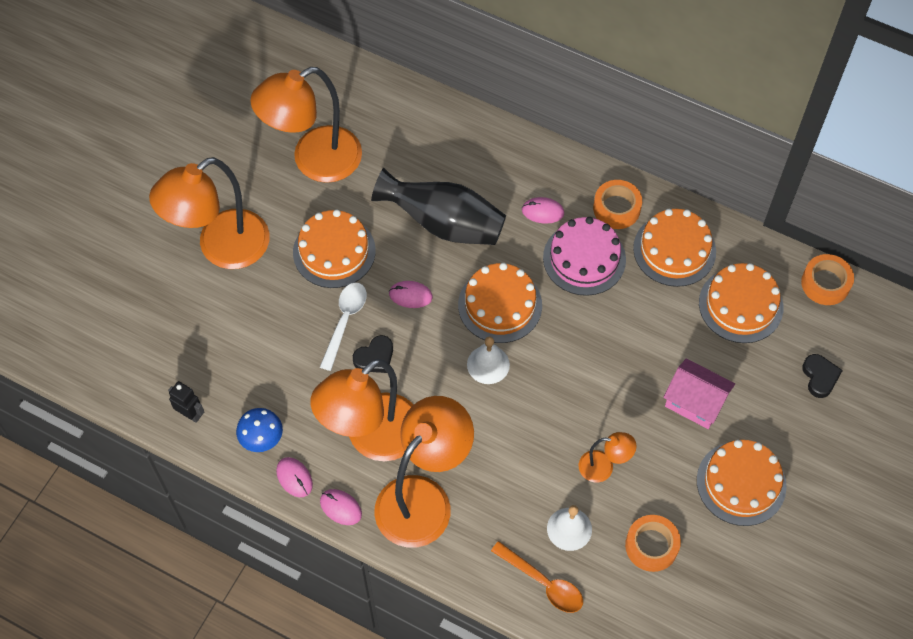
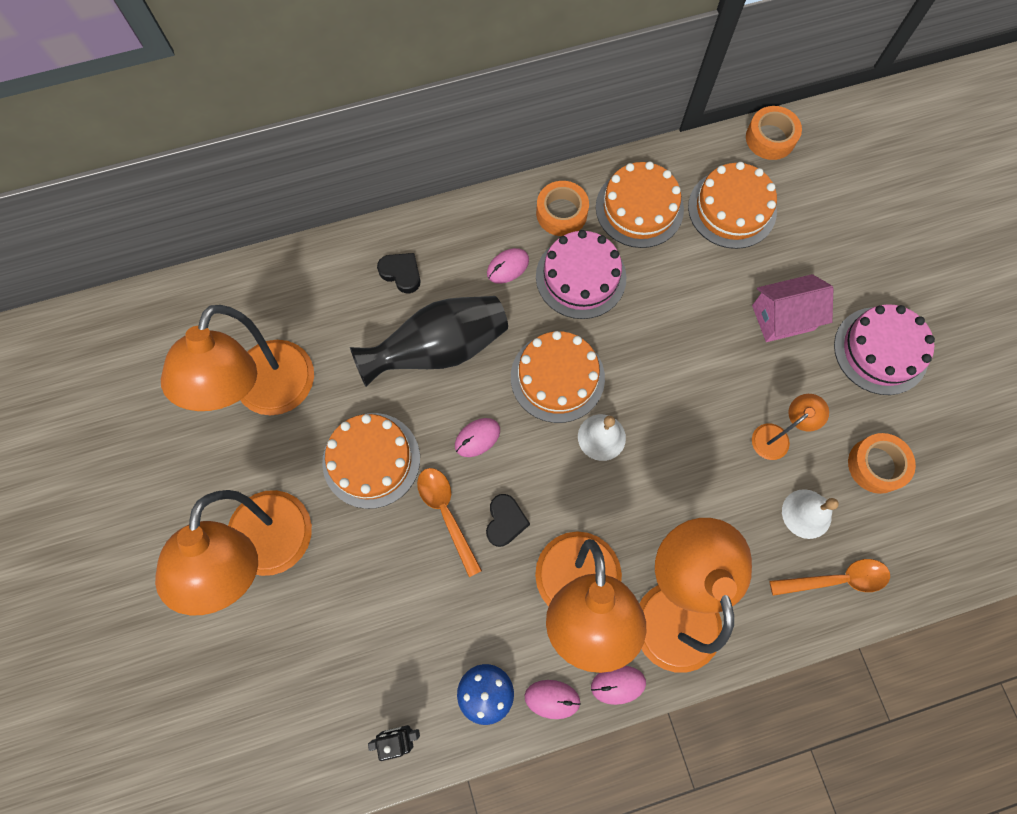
camera: 45 degrees left, 10 degrees up
white spoon [320,283,367,371] -> orange spoon [417,468,482,577]
orange cake [697,440,787,526] -> pink cake [834,304,935,395]
black heart [802,354,843,398] -> black heart moved to [377,253,420,293]

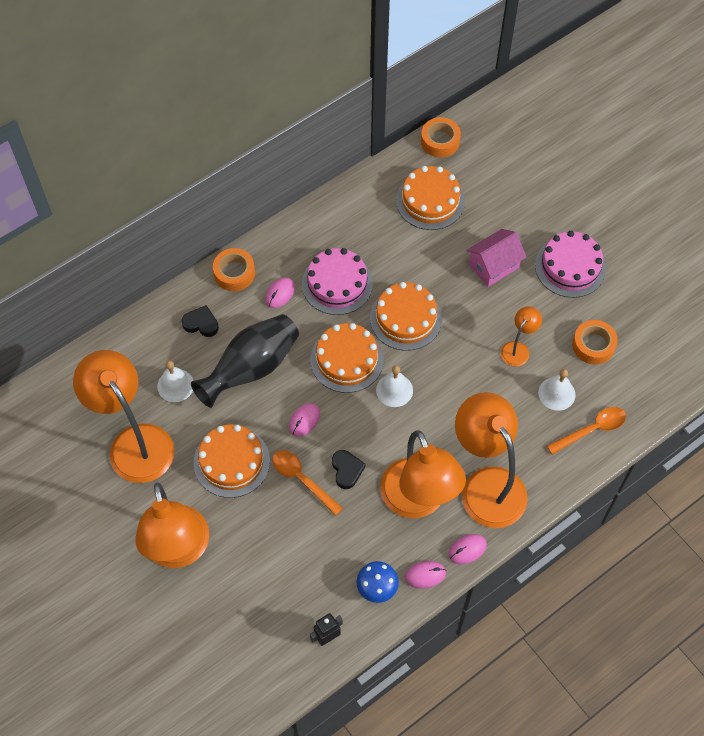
camera: 20 degrees left, 10 degrees down
orange lamp [161,305,314,415] -> orange lamp turned 150 degrees clockwise [73,350,174,483]
orange tape [536,181,589,236] -> orange tape moved to [213,248,255,291]
orange cake [596,161,684,248] -> orange cake moved to [370,282,442,351]
none -> white bell [157,361,194,402]

